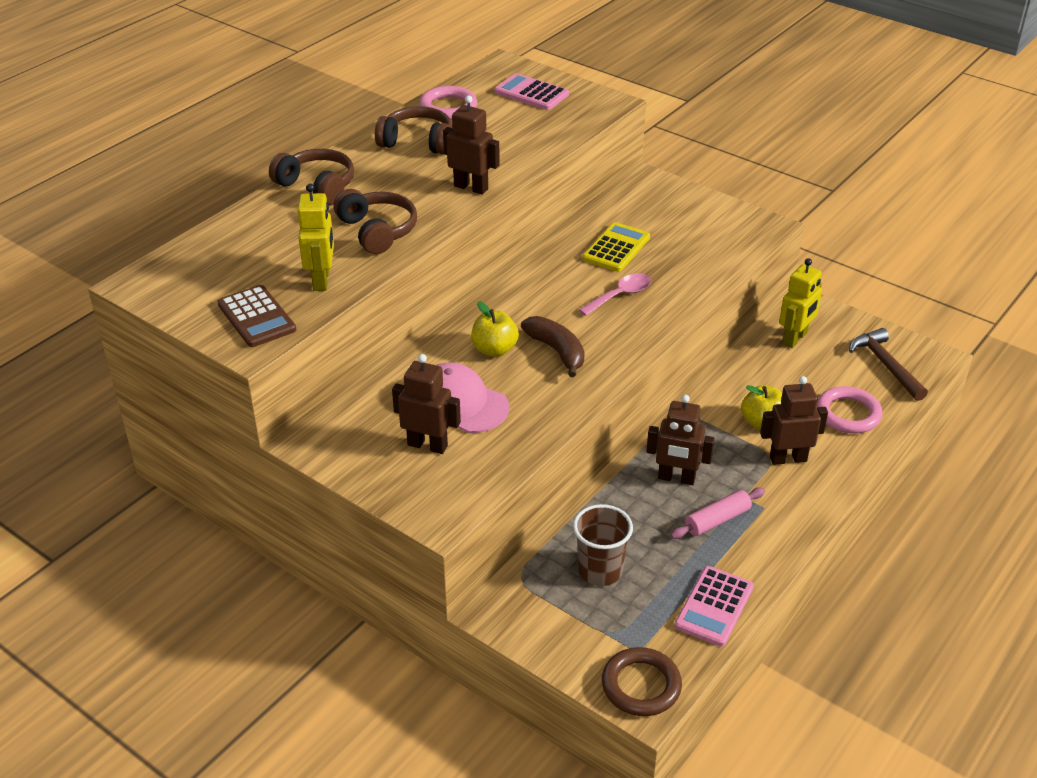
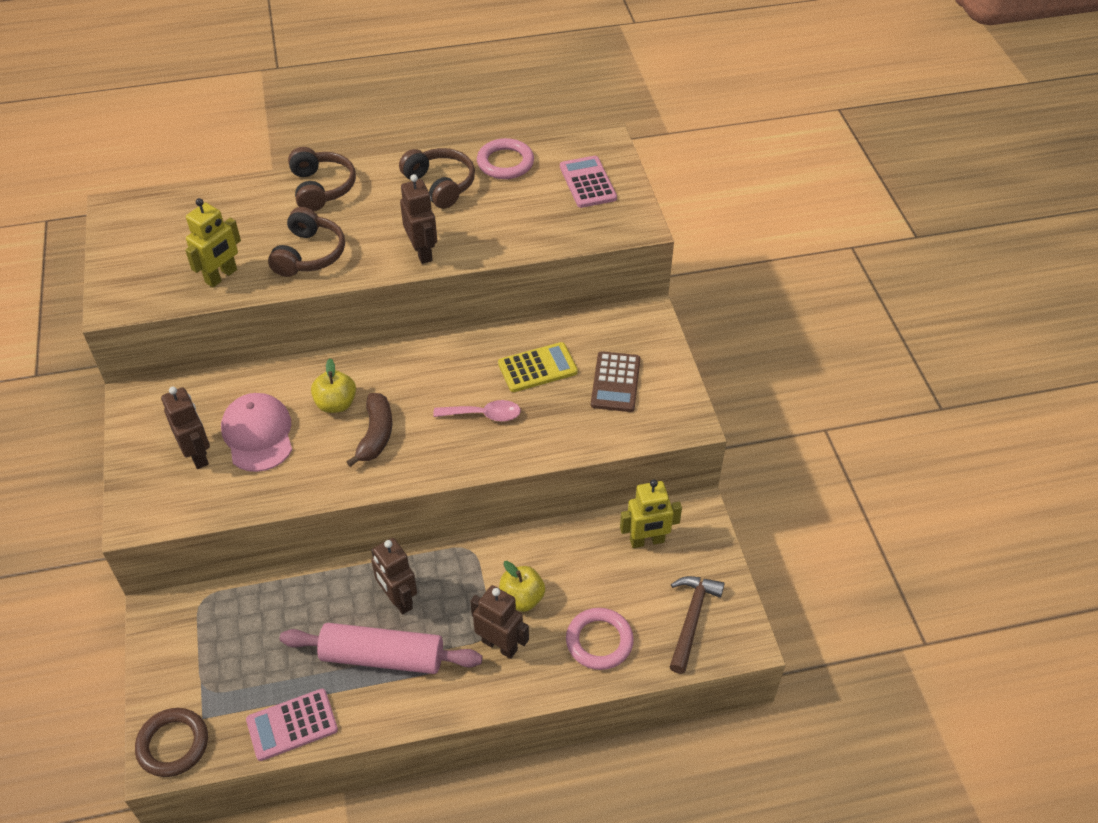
camera: 40 degrees right, 10 degrees up
brown calculator [217,285,296,347] -> brown calculator moved to [591,351,641,412]
brown cup [573,504,633,586] -> none
pink rolling pin [670,487,765,539] -> pink rolling pin [280,623,482,674], size x1.78

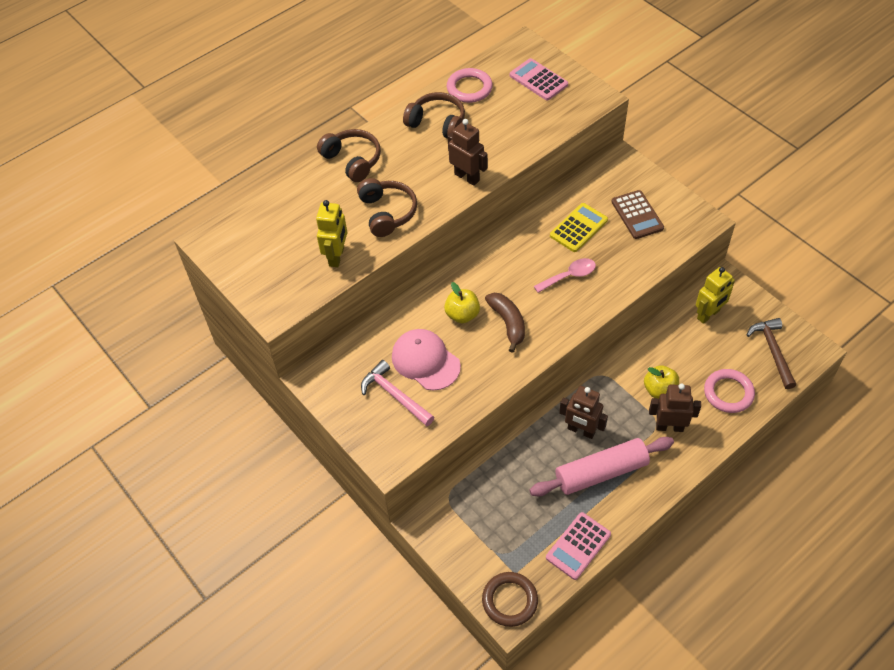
camera: 25 degrees left, 5 degrees up
brown robot [161,387,210,469] -> pink hammer [361,360,434,426]

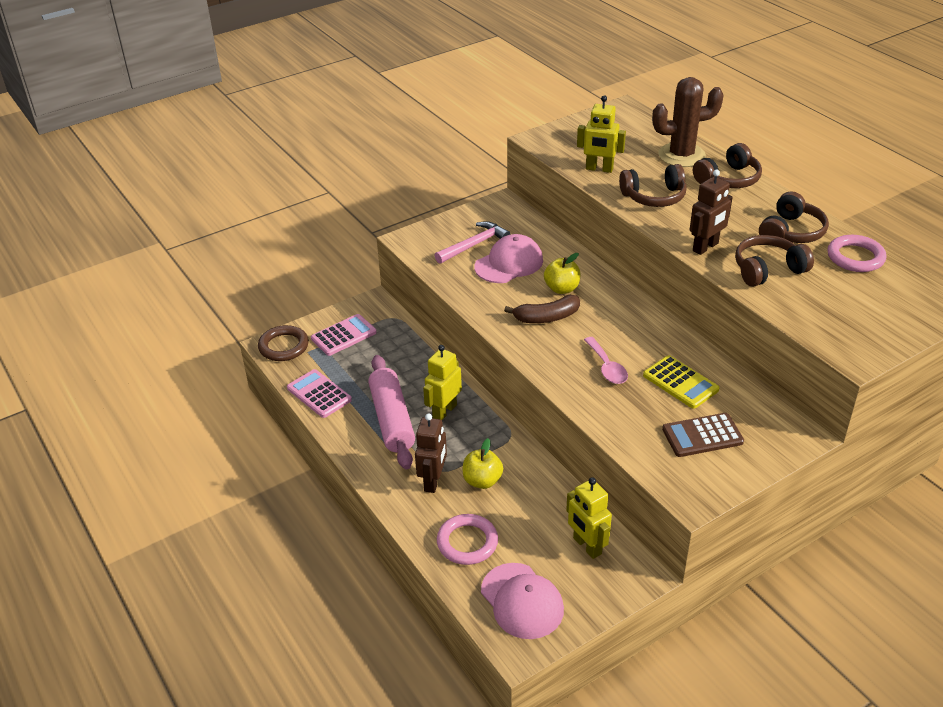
camera: 95 degrees right, 15 degrees down
pink calculator [510,58,568,100] -> pink calculator moved to [311,314,377,356]
brown robot [559,386,608,439] -> yellow robot [423,345,462,420]
brown hammer [747,318,796,389] -> pink cap [481,563,564,639]
none -> brown cactus [652,77,724,167]
none -> brown headphones [735,235,814,287]

